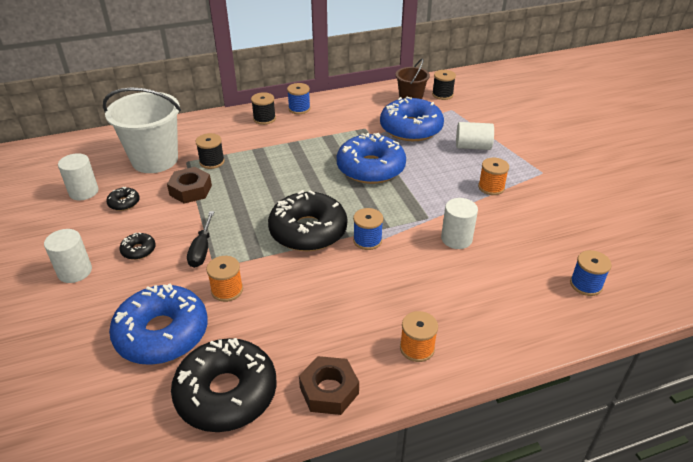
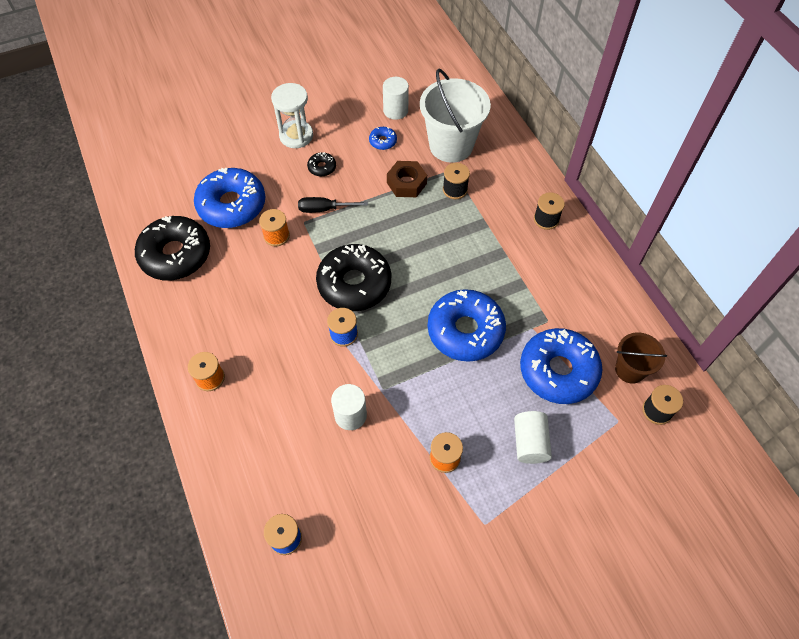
camera: 85 degrees right, 20 degrees up
white cylinder [44,229,92,283] -> white hourglass [271,83,313,148]
black donut [106,187,140,211] -> blue donut [369,127,397,150]
blue spool [287,83,310,114] -> none
brown nut [299,356,359,415] -> none

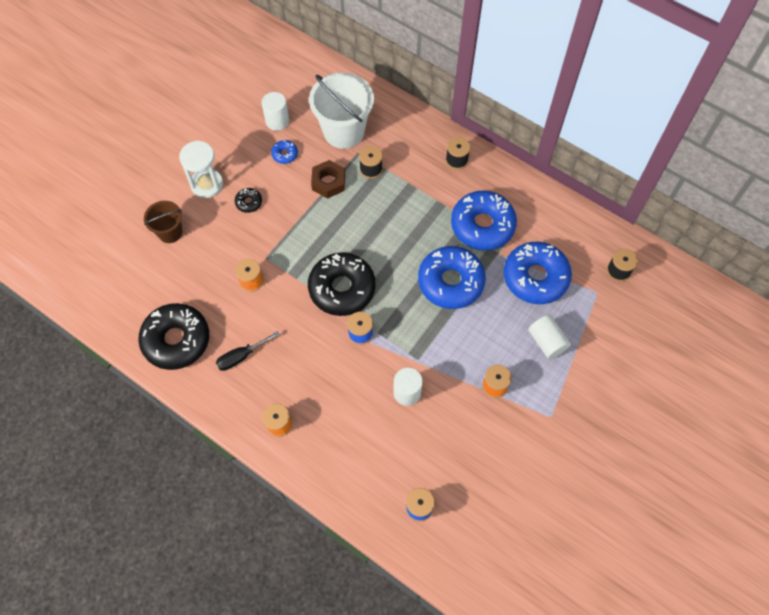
camera: 30 degrees left, 5 degrees up
blue donut [194,168,265,228] -> blue donut moved to [451,190,517,250]
black screwdriver [298,197,368,213] -> black screwdriver moved to [216,331,280,371]
brown bucket [615,333,667,384] -> brown bucket moved to [144,201,182,243]

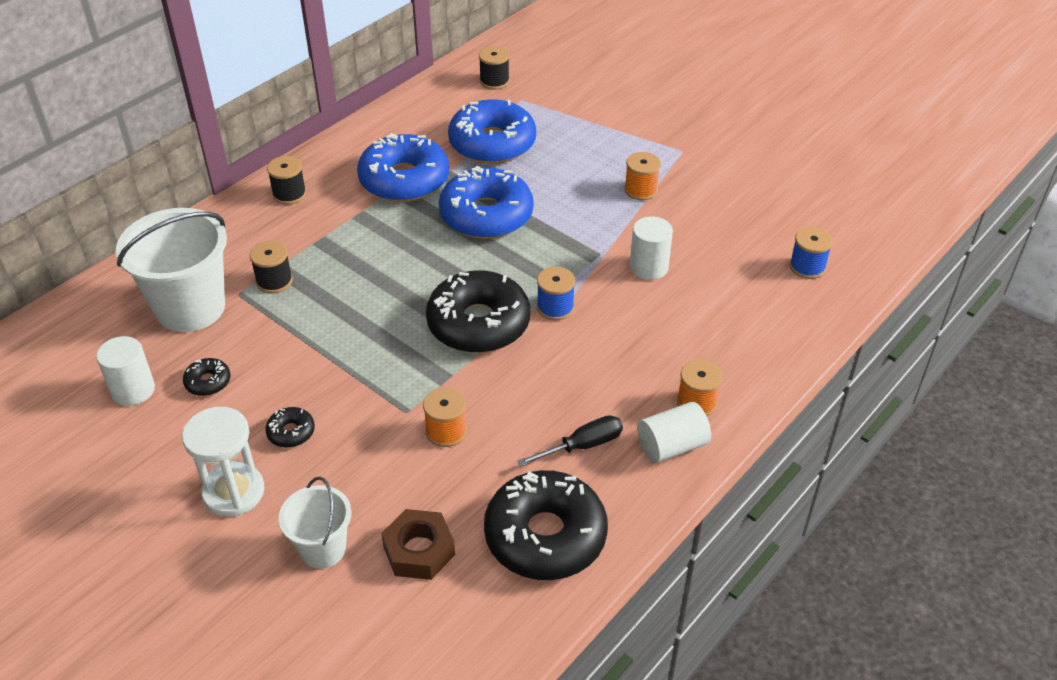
camera: 85 degrees left, 20 degrees down
brown bucket [144,201,182,243] -> white bucket [279,477,352,569]
black screwdriver [216,331,280,371] -> black screwdriver turned 90 degrees counterclockwise [518,415,623,466]
blue donut [271,140,298,164] -> black donut [183,358,231,396]
brown nut [311,160,345,198] -> brown nut moved to [381,509,455,580]
white cylinder [528,315,571,359] -> white cylinder moved to [637,402,711,463]

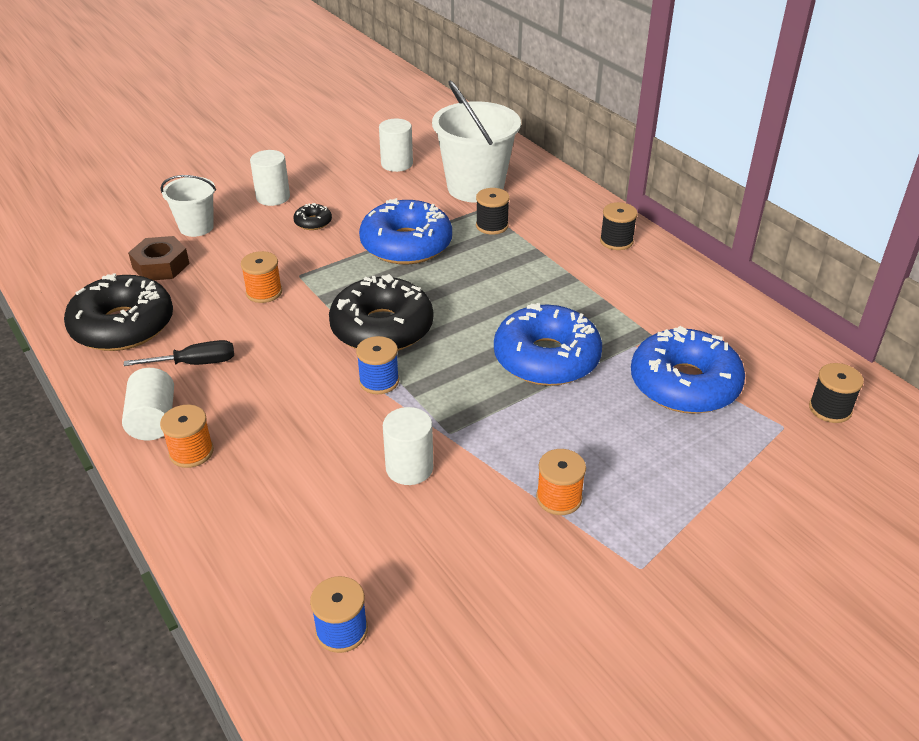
camera: 105 degrees right, 5 degrees down
white hourglass [182,407,265,517] -> white cylinder [250,150,290,206]
black donut [183,358,231,396] -> none
blue donut [357,133,449,202] -> blue donut moved to [359,198,452,265]
black screwdriver [518,415,623,466] -> black screwdriver turned 90 degrees counterclockwise [124,340,234,366]

